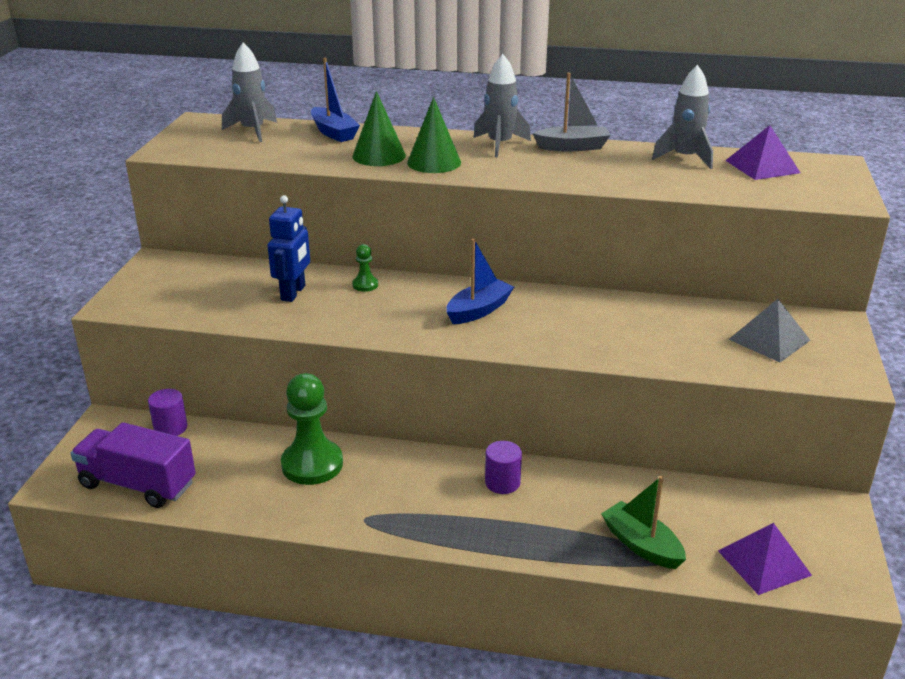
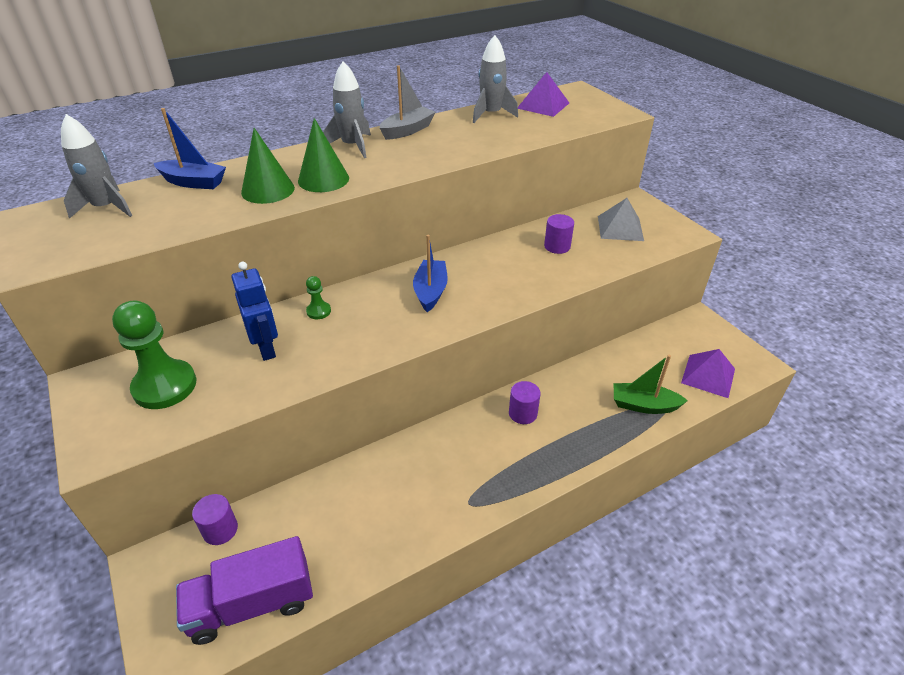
camera: 40 degrees left, 10 degrees up
green pawn [281,373,343,485] -> green pawn moved to [112,300,196,409]
none -> purple cylinder [544,214,574,254]

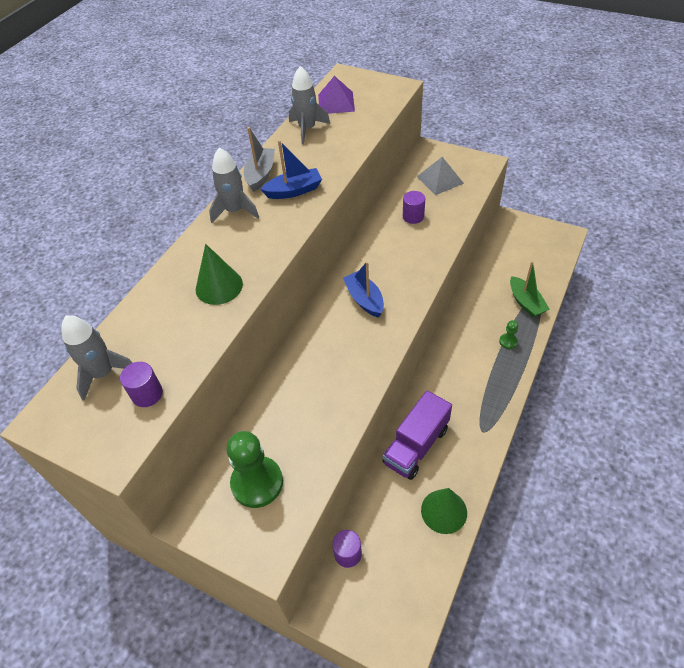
camera: 30 degrees left, 10 degrees up
blue boat [153,108,226,189] -> blue boat moved to [260,140,322,199]
purple truck [176,536,313,645] -> purple truck moved to [383,390,452,480]
blue robot [231,261,278,361] -> none
green cone [298,118,349,192] -> green cone moved to [421,488,467,534]
green pawn [306,276,331,319] -> green pawn moved to [499,320,518,349]
purple cylinder [509,381,540,424] -> purple cylinder moved to [120,362,163,407]
green boat [614,355,688,414] -> green boat turned 90 degrees counterclockwise [510,261,549,317]
purple pyramid [681,349,735,398] -> none

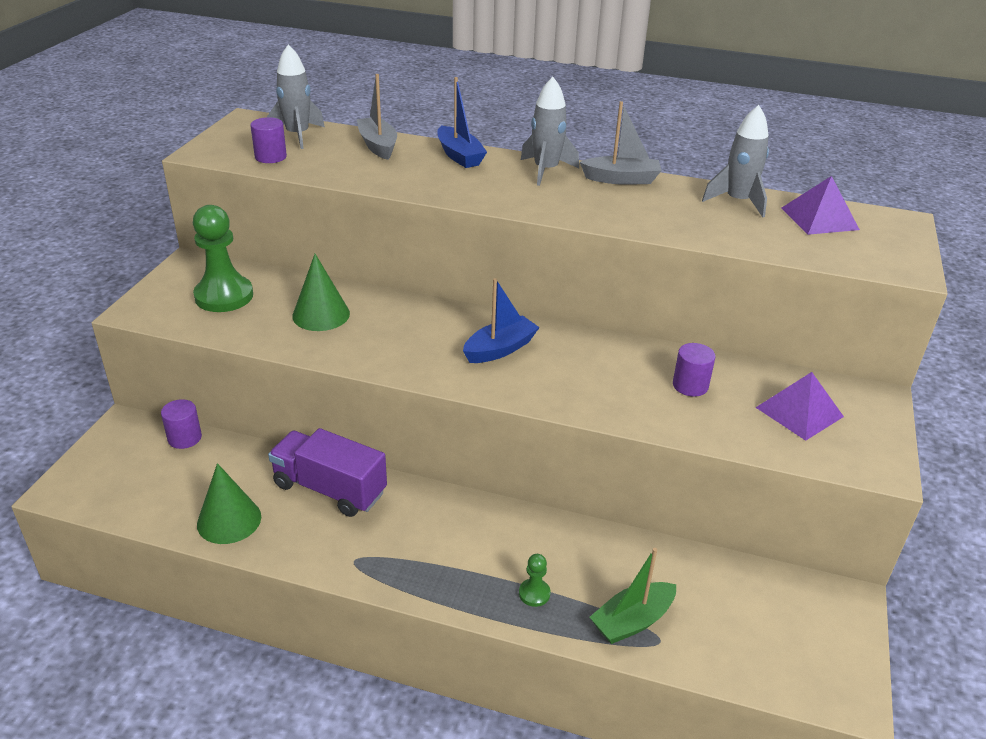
camera: 75 degrees right, 15 degrees down
green cone [196,244,243,305] -> green cone moved to [292,254,350,331]
blue boat [260,140,322,199] -> blue boat moved to [437,77,487,168]
grey pyramid [417,157,464,195] -> purple pyramid [755,372,844,441]
none -> grey boat [357,74,397,160]

